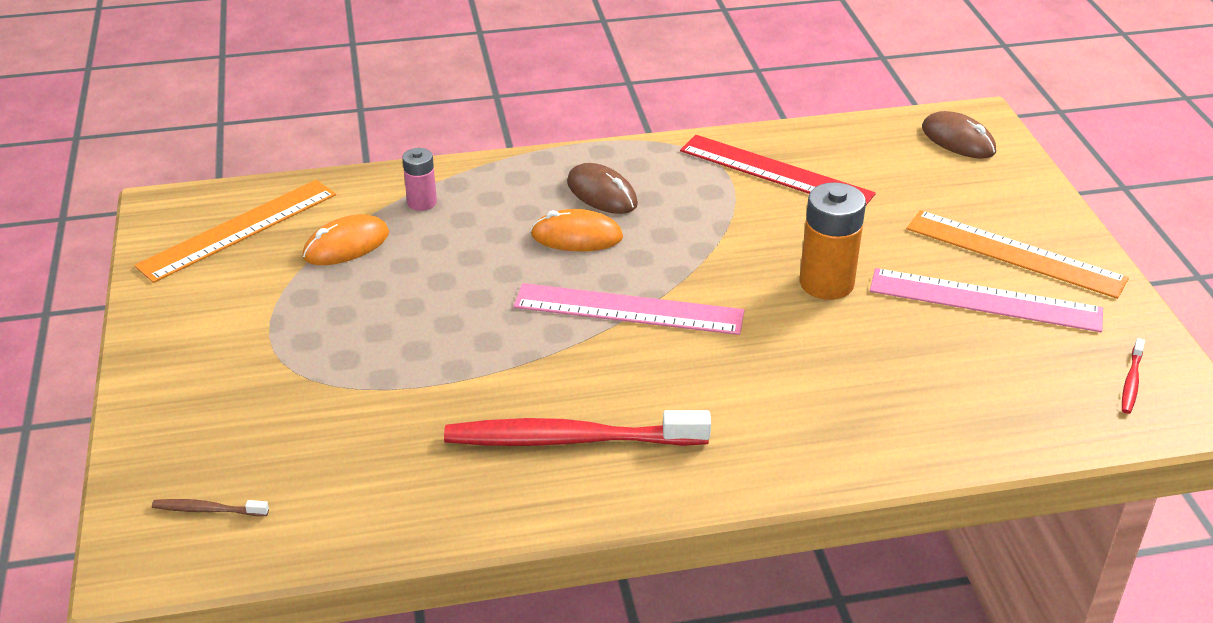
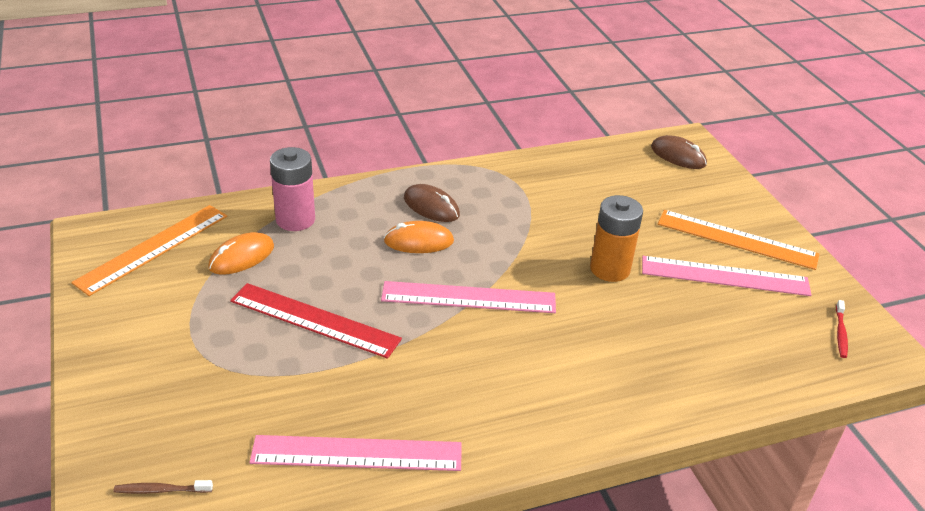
camera: 10 degrees left, 0 degrees up
pink battery [402,148,437,211] -> pink battery [270,147,315,231], size x1.72
red toothbrush [444,410,711,446] -> none
red ruler [680,135,876,205] -> red ruler moved to [230,283,402,359]
none -> pink ruler [249,435,461,471]

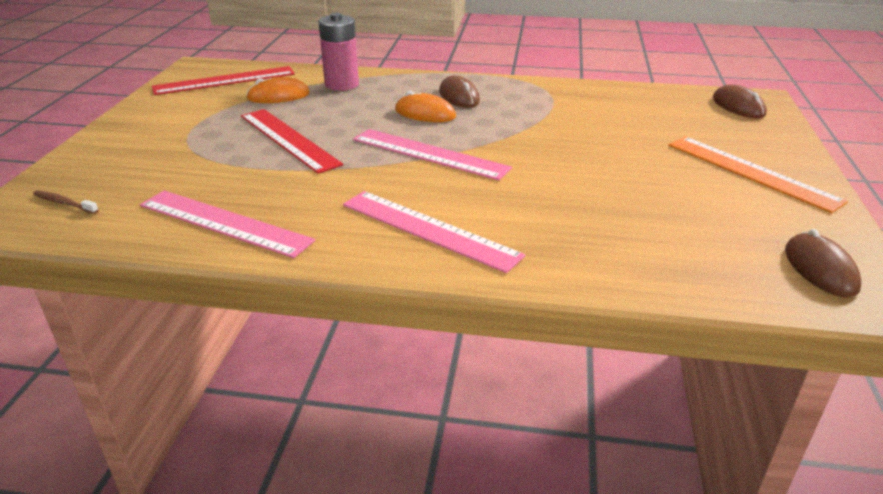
camera: 30 degrees right, 5 degrees down
orange ruler [71,205,227,296] -> red ruler [152,66,295,95]
orange battery [590,195,643,282] -> none
pink ruler [642,256,812,296] -> pink ruler moved to [343,191,526,273]
red toothbrush [836,300,848,358] -> brown mouse [785,229,861,297]

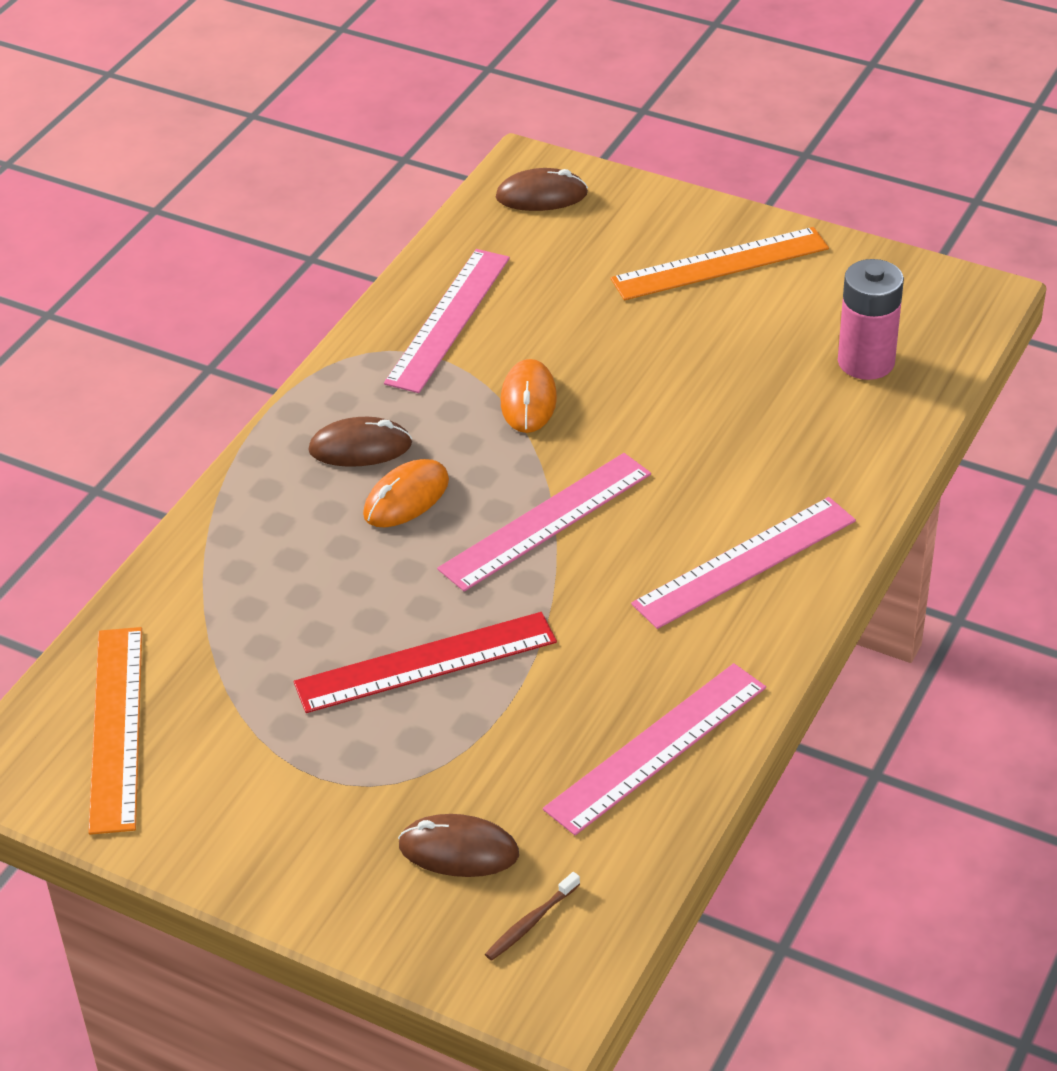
camera: 70 degrees left, 10 degrees up
red ruler [152,66,295,95] -> orange ruler [88,627,142,835]
orange mouse [246,77,310,103] -> orange mouse moved to [501,359,557,433]
pink battery [319,13,359,91] -> pink battery moved to [838,259,904,380]
brown mouse [785,229,861,297] -> brown mouse moved to [398,814,519,877]
none -> pink ruler [384,249,510,393]

